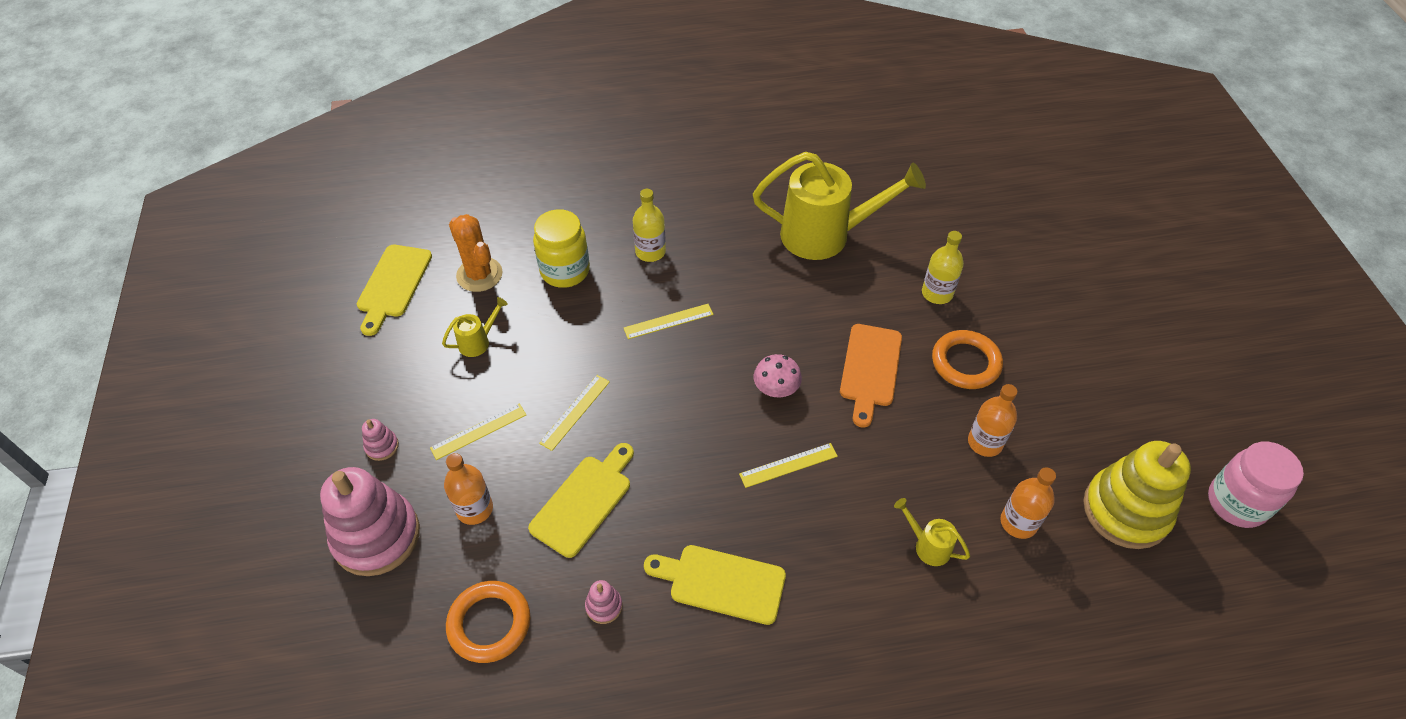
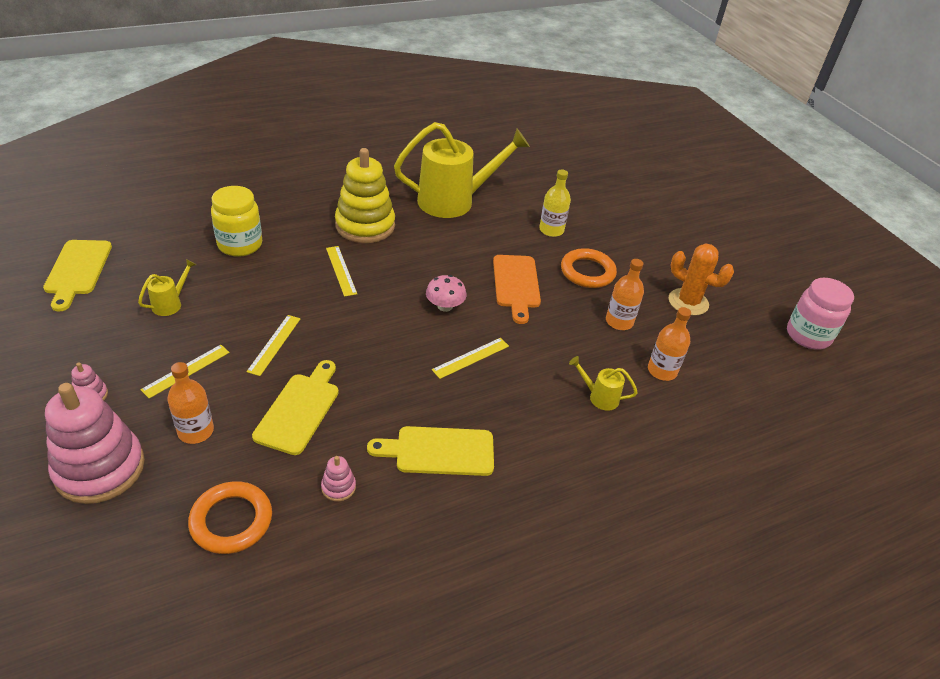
camera: 20 degrees left, 10 degrees down
orange cactus [449,214,503,292] -> orange cactus moved to [669,243,734,316]
yellow ruler [624,304,713,339] -> yellow ruler turned 75 degrees counterclockwise [326,246,357,297]
yellow bottle [633,189,666,262] -> none
yellow stacking toy [1083,441,1191,549] -> yellow stacking toy moved to [335,148,395,243]

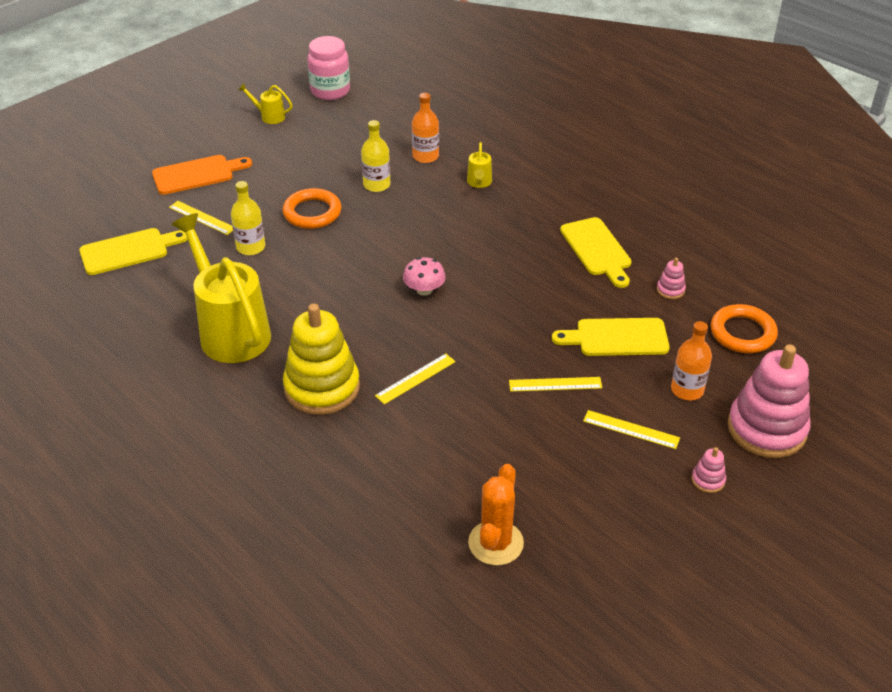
camera: 105 degrees left, 0 degrees up
yellow cutting board [43,240,112,312] -> yellow cutting board moved to [79,228,188,275]
yellow watering can [138,259,196,316] -> yellow watering can moved to [238,84,293,124]
yellow jar [211,186,262,257] -> none
yellow ruler [432,338,509,379] -> yellow ruler moved to [169,201,233,235]
orange cutting board [493,255,541,324] -> orange cutting board moved to [152,155,252,195]
orange bottle [606,259,644,330] -> yellow bottle [361,120,390,192]
orange cactus [669,243,734,316] -> orange cactus moved to [468,464,524,566]

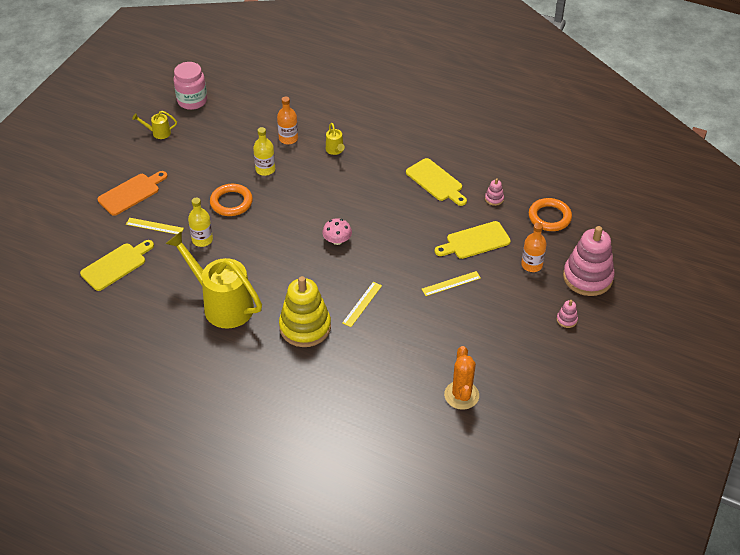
camera: 20 degrees left, 5 degrees up
yellow ruler [583,410,680,449] -> none

